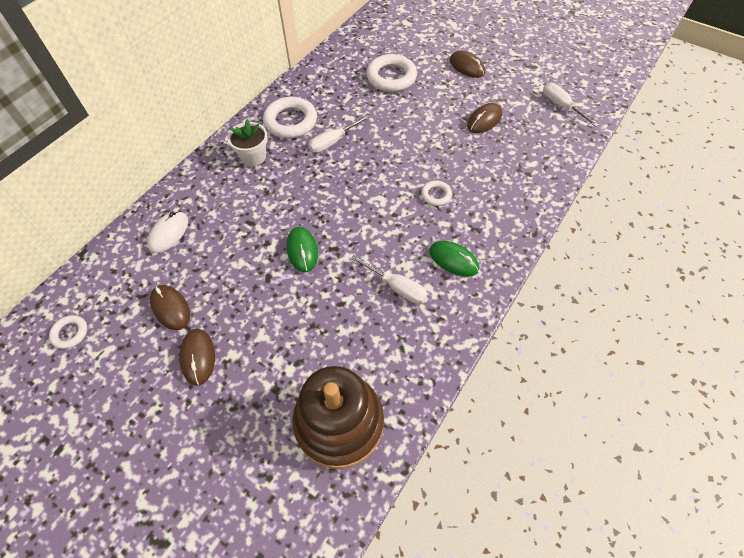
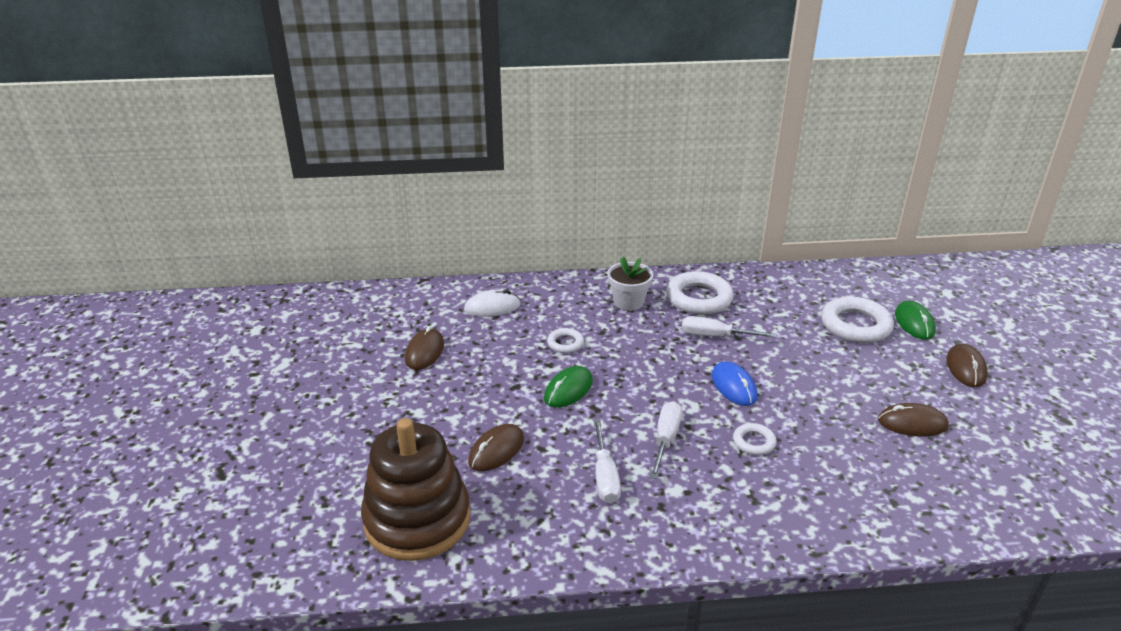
camera: 50 degrees right, 25 degrees down
white ring [49,315,87,349] -> white ring moved to [547,328,584,353]
brown mouse [179,329,215,386] -> brown mouse moved to [468,424,524,471]
green mouse [429,241,479,277] -> green mouse moved to [895,301,935,340]
white screwdriver [543,83,599,127] -> white screwdriver moved to [650,401,682,479]
none -> blue mouse [712,362,757,406]

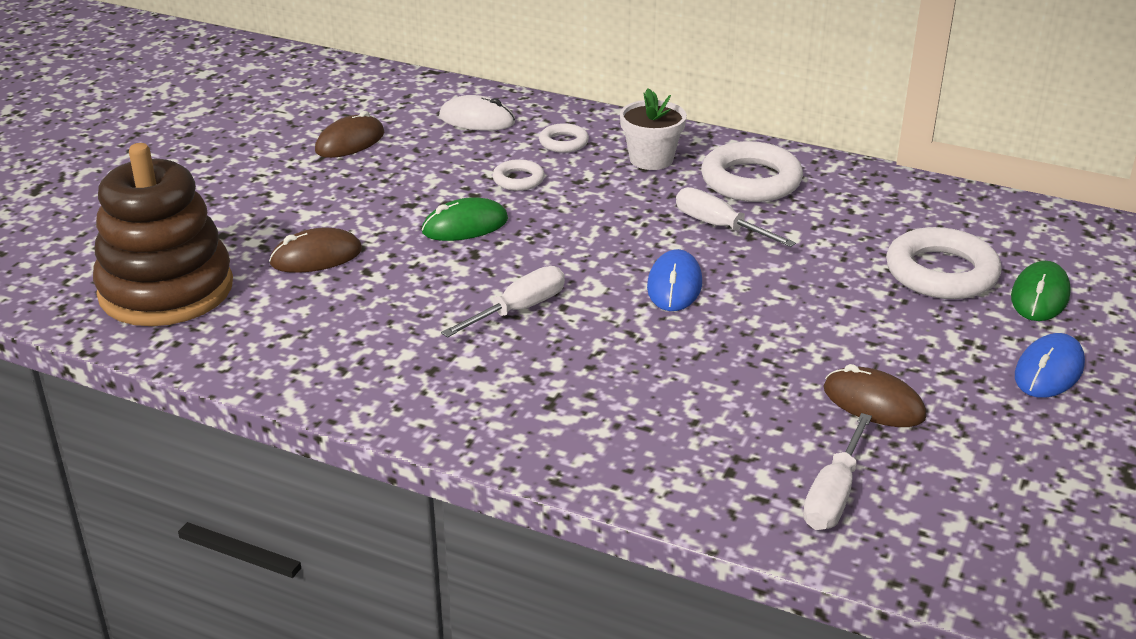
camera: 30 degrees right, 0 degrees up
white screwdriver [594,420,621,504] -> white screwdriver moved to [803,413,872,530]
white ring [733,423,777,455] -> white ring moved to [539,123,589,153]
brown mouse [947,344,988,387] -> blue mouse [1015,333,1085,398]

